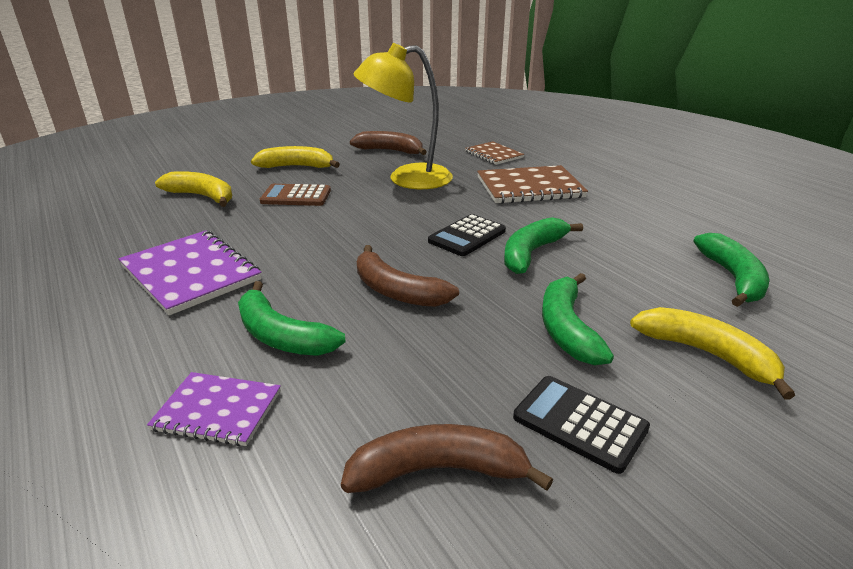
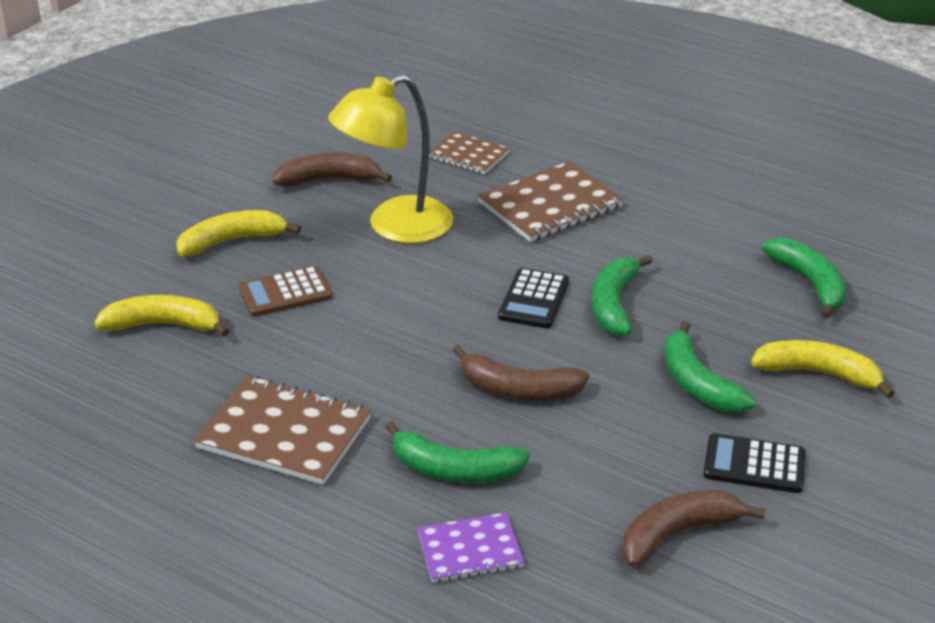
camera: 25 degrees left, 5 degrees up
purple notebook [119,230,262,315] -> brown notebook [194,376,372,485]

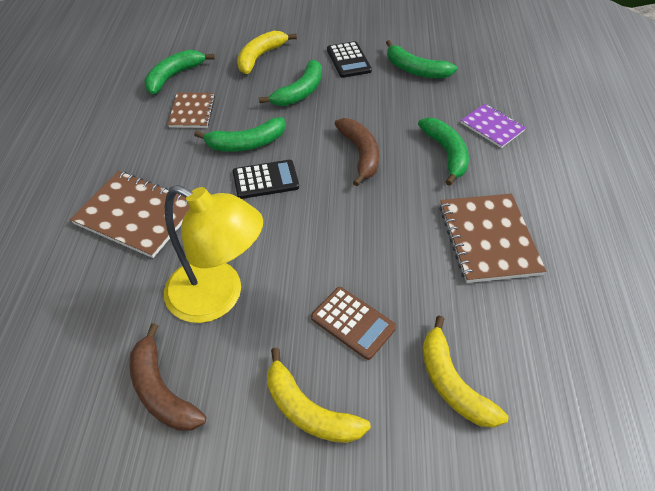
camera: 120 degrees left, 15 degrees up
brown notebook [429,131,510,174] -> brown notebook moved to [168,92,215,128]
brown banana [622,490,766,567] -> green banana [386,40,457,78]
yellow banana [751,340,895,398] -> yellow banana turned 45 degrees clockwise [237,31,297,74]

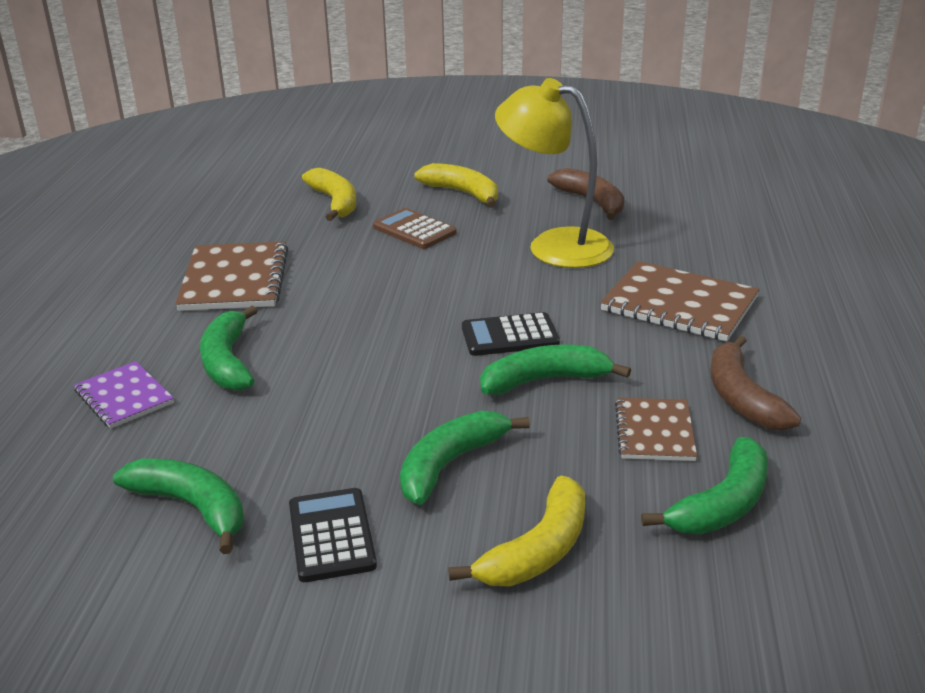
camera: 175 degrees left, 20 degrees down
brown banana [335,118,379,186] -> brown banana moved to [710,335,801,431]

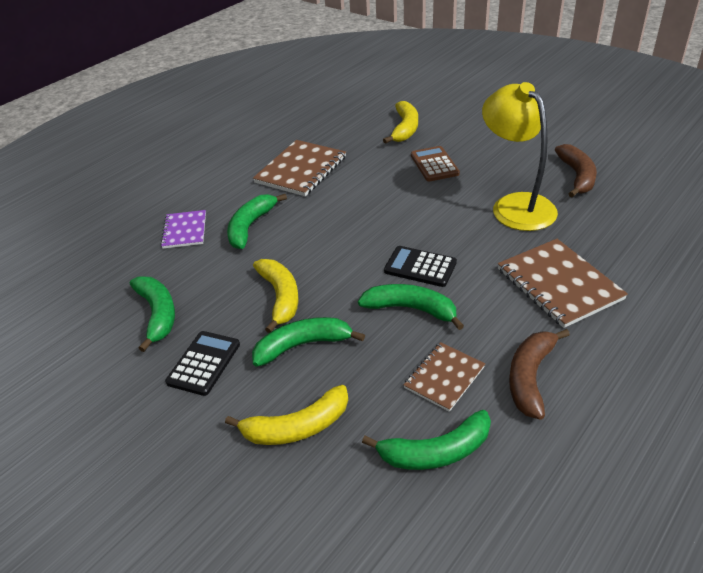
camera: 35 degrees right, 10 degrees up
yellow banana [414,163,498,208] -> yellow banana moved to [253,259,299,333]

